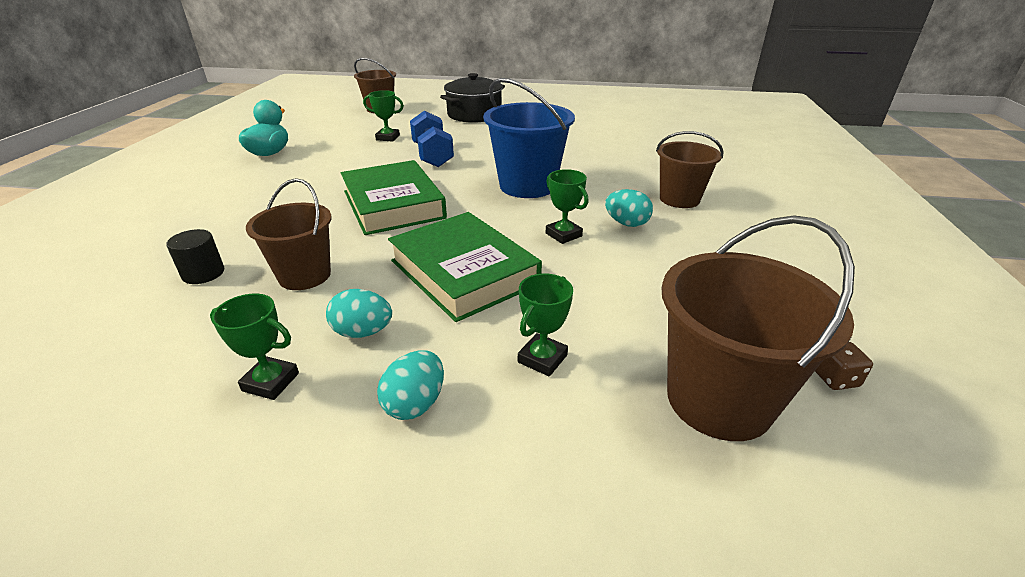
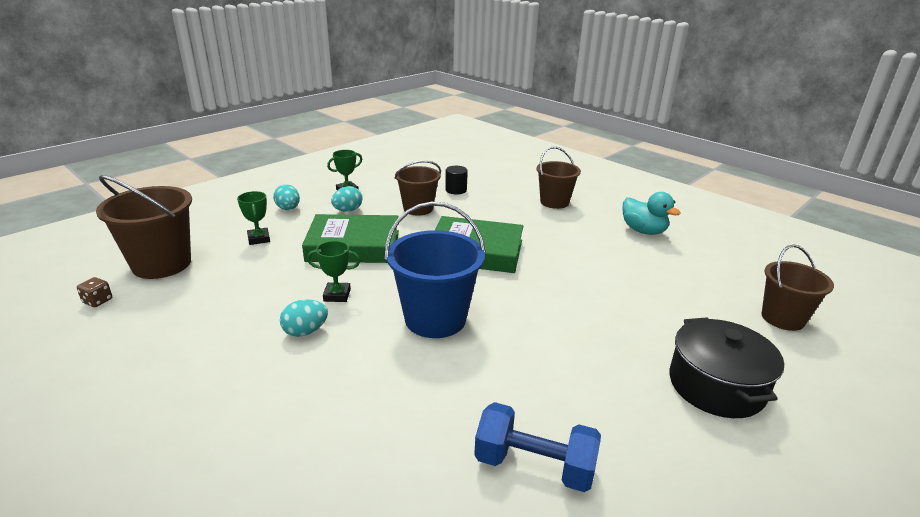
camera: 125 degrees right, 5 degrees down
green trophy [363,90,404,142] -> none
blue dumbbell [410,110,454,167] -> blue dumbbell moved to [474,402,601,492]
brown bucket [656,131,724,208] -> brown bucket moved to [536,147,581,209]

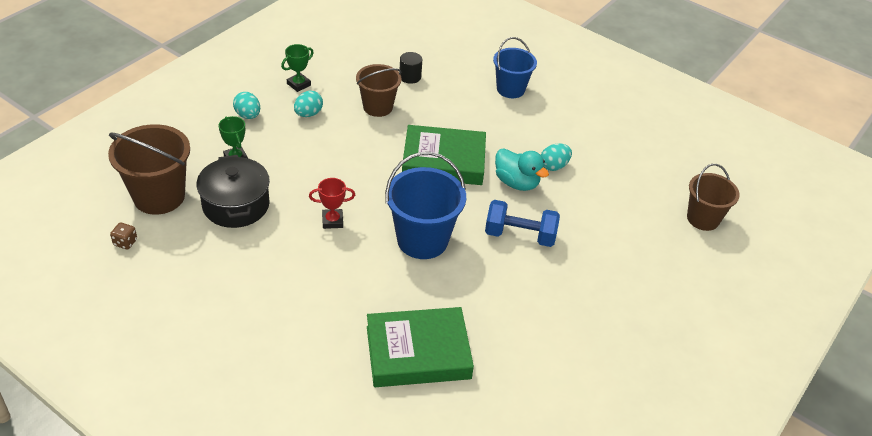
camera: 10 degrees left, 15 degrees up
turquoise egg [280,299,328,337] -> turquoise egg moved to [541,144,572,171]
green book [302,214,399,263] -> green book moved to [367,307,474,387]
green trophy [307,241,361,302] -> red trophy [309,178,355,229]
blue dumbbell [474,402,601,492] -> blue dumbbell moved to [485,200,560,247]
brown bucket [536,147,581,209] -> blue bucket [493,37,537,98]
turquoise duck [623,192,680,235] -> turquoise duck moved to [495,148,549,191]
black pot [669,317,784,418] -> black pot moved to [197,155,270,228]

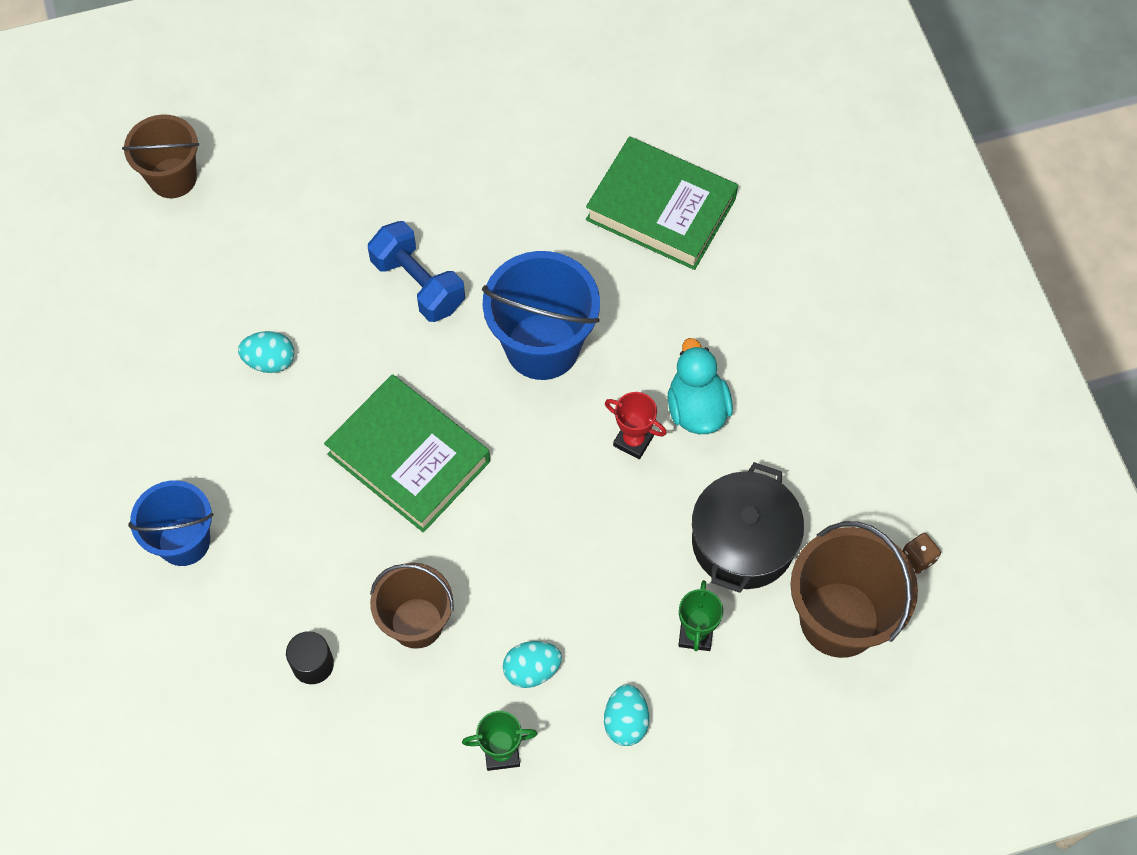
camera: 140 degrees left, 20 degrees up
turquoise duck [495,148,549,191] -> turquoise duck moved to [668,338,733,434]

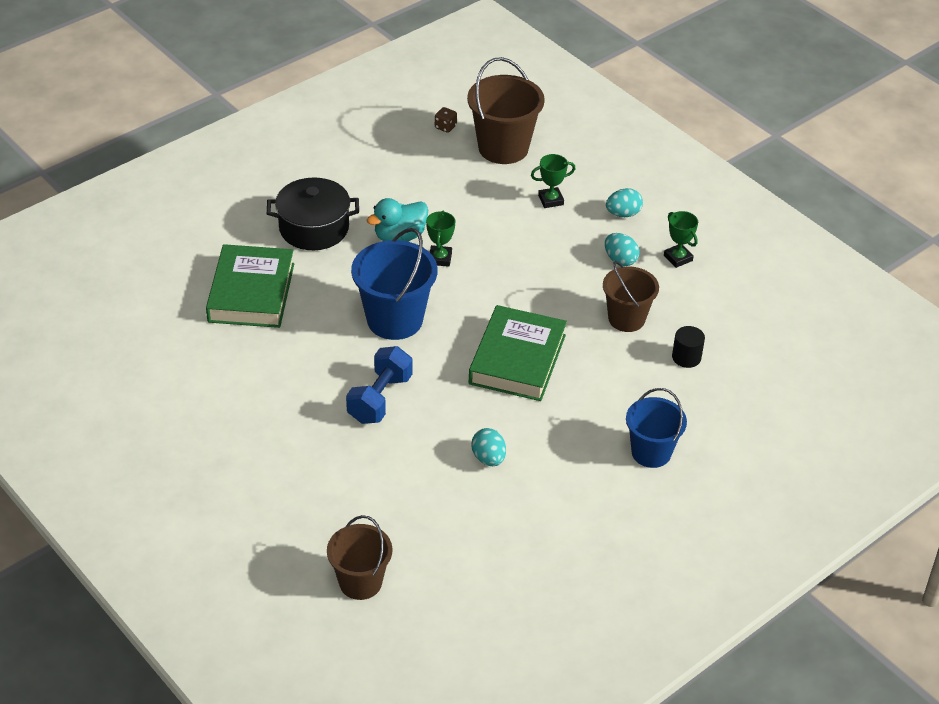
camera: 115 degrees left, 20 degrees down
red trophy [605,392,667,459] -> green trophy [426,211,455,267]
black pot [692,462,804,593] -> black pot moved to [267,178,359,250]

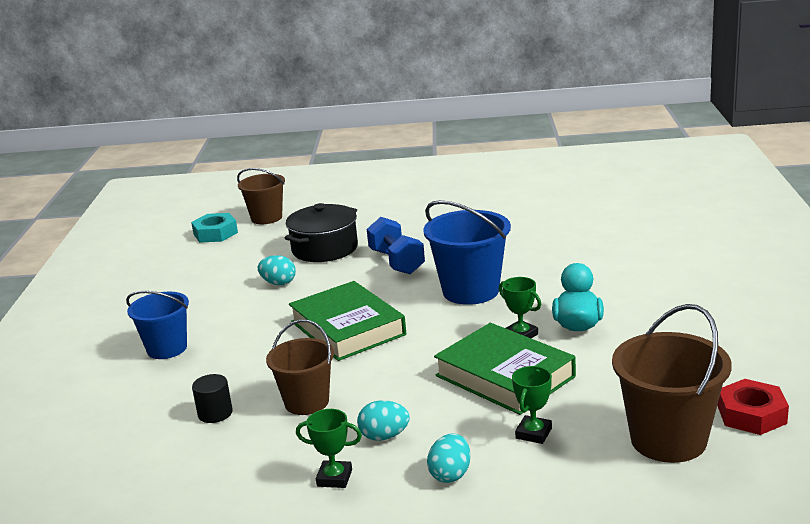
camera: 135 degrees right, 20 degrees down
green book [206,244,294,328] -> green book moved to [434,323,576,415]
black pot [267,178,359,250] -> black pot moved to [285,203,358,262]
brown dice [435,107,457,133] -> red nut [718,379,789,435]
none -> turquoise nut [191,213,238,243]

